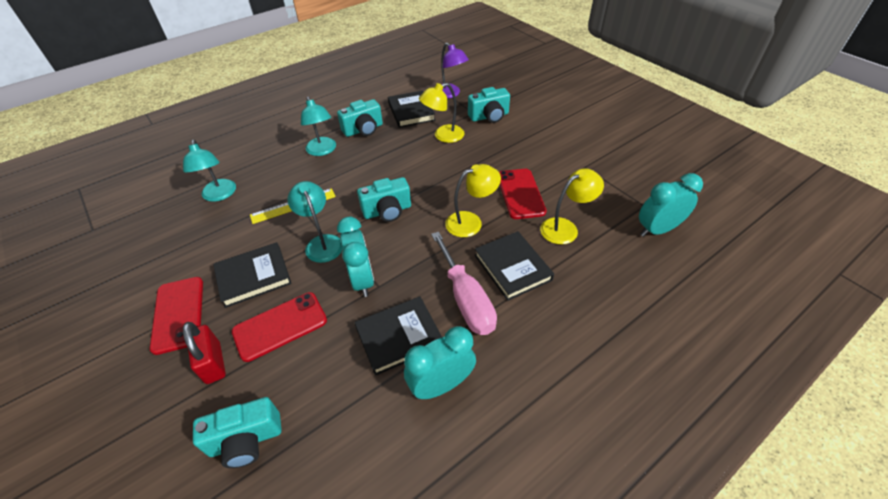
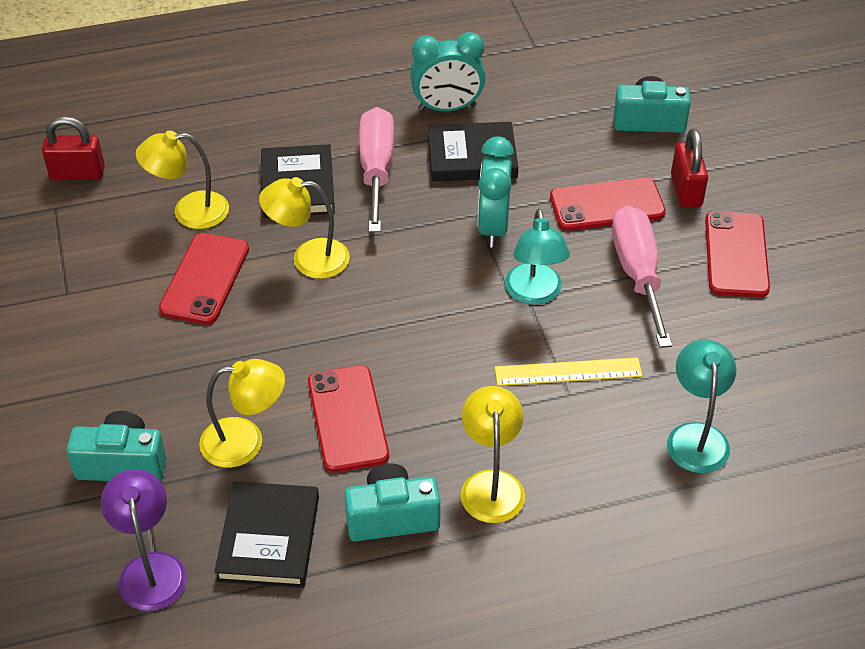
camera: 160 degrees left, 0 degrees up
black book [213,242,292,308] -> pink screwdriver [612,205,672,348]
turquoise lamp [301,96,336,156] -> yellow lamp [461,386,525,523]
turquoise camera [357,177,411,222] -> none
turquoise clock [639,173,703,237] -> red padlock [42,116,105,180]
none -> red phone [308,365,389,472]

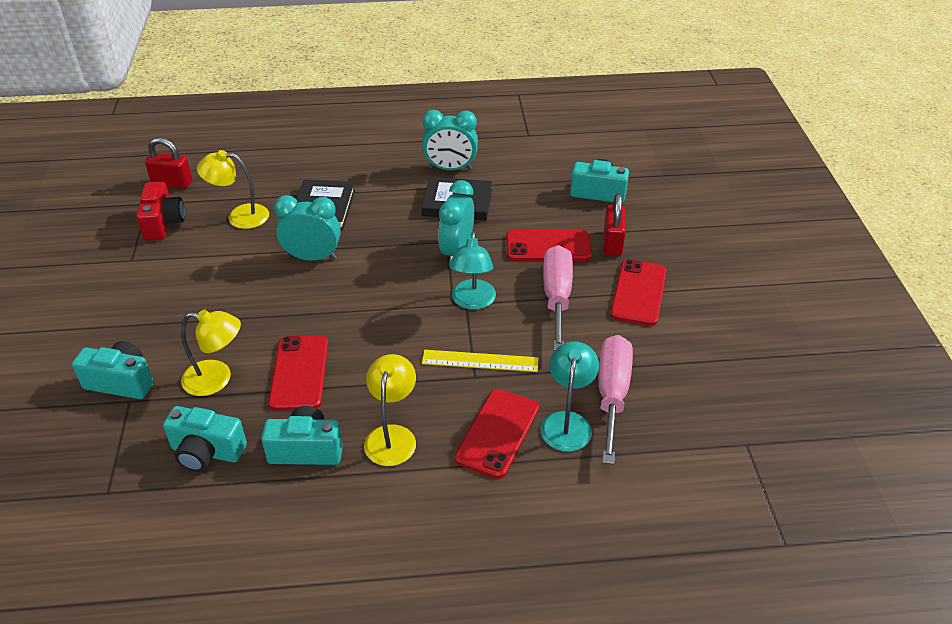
camera: 10 degrees right, 5 degrees down
purple lamp [101,469,187,611] -> none
red phone [159,233,249,324] -> red phone moved to [455,389,539,479]
black book [214,481,319,588] -> turquoise camera [163,406,247,472]
yellow lamp [259,177,350,279] -> turquoise clock [274,195,341,261]
pink screwdriver [359,107,394,232] -> pink screwdriver moved to [598,335,633,465]
none -> red camera [136,182,185,241]

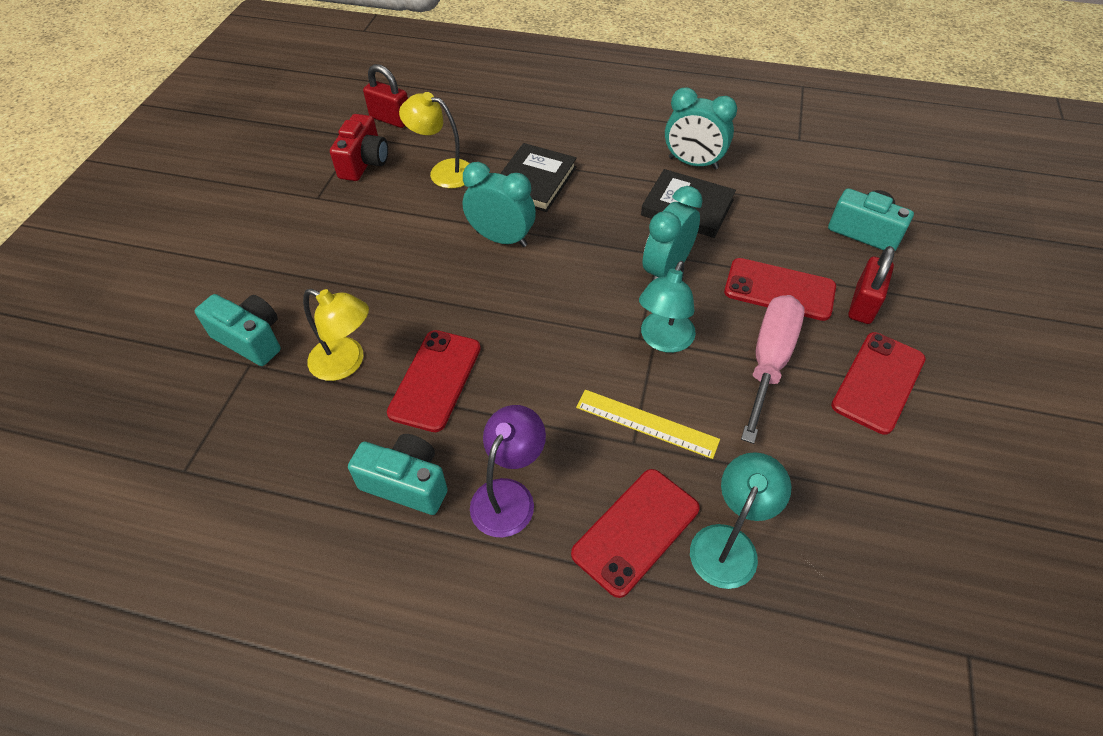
camera: 20 degrees right, 10 degrees up
turquoise camera [163,406,247,472] -> none
yellow lamp [364,354,416,466] -> purple lamp [470,405,546,538]
pink screwdriver [598,335,633,465] -> none

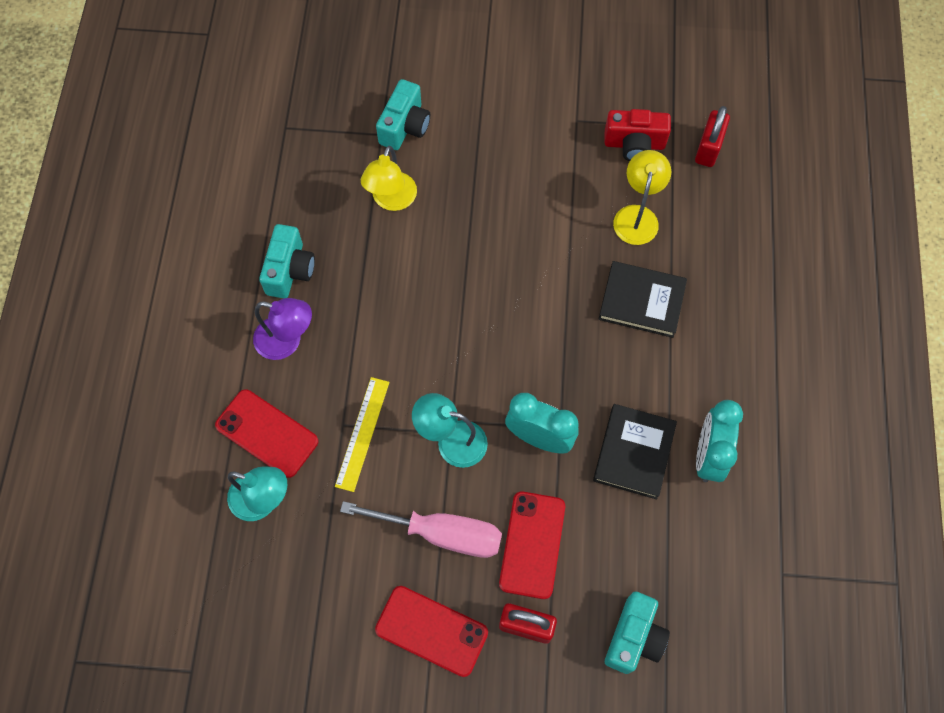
camera: 80 degrees right, 15 degrees up
red phone [387,330,481,432] -> none
turquoise clock [463,162,536,247] -> none

